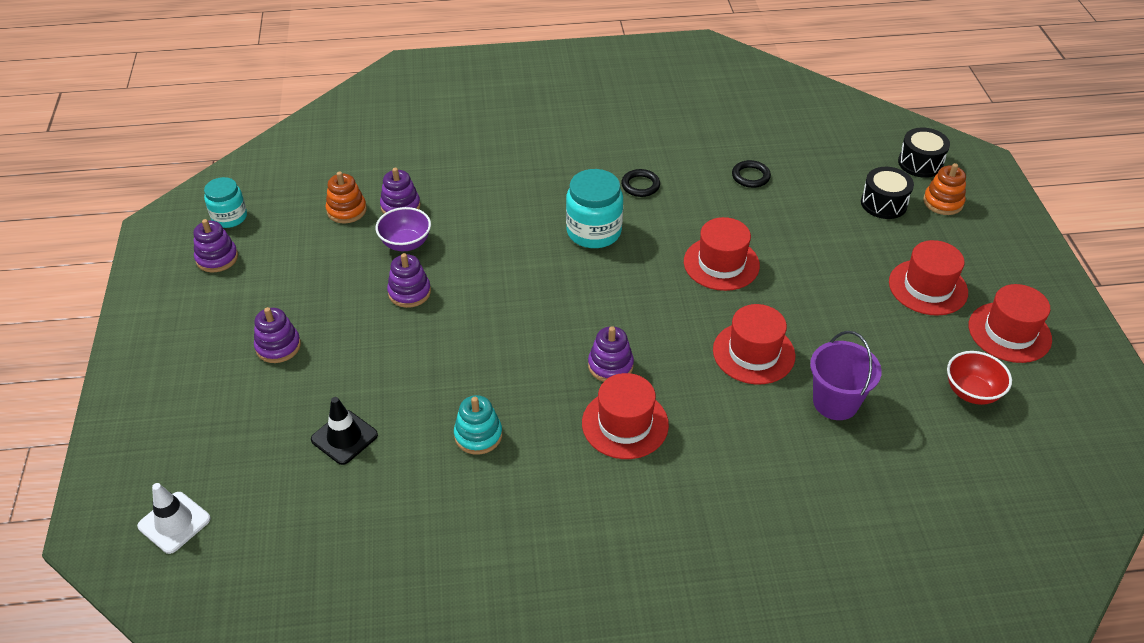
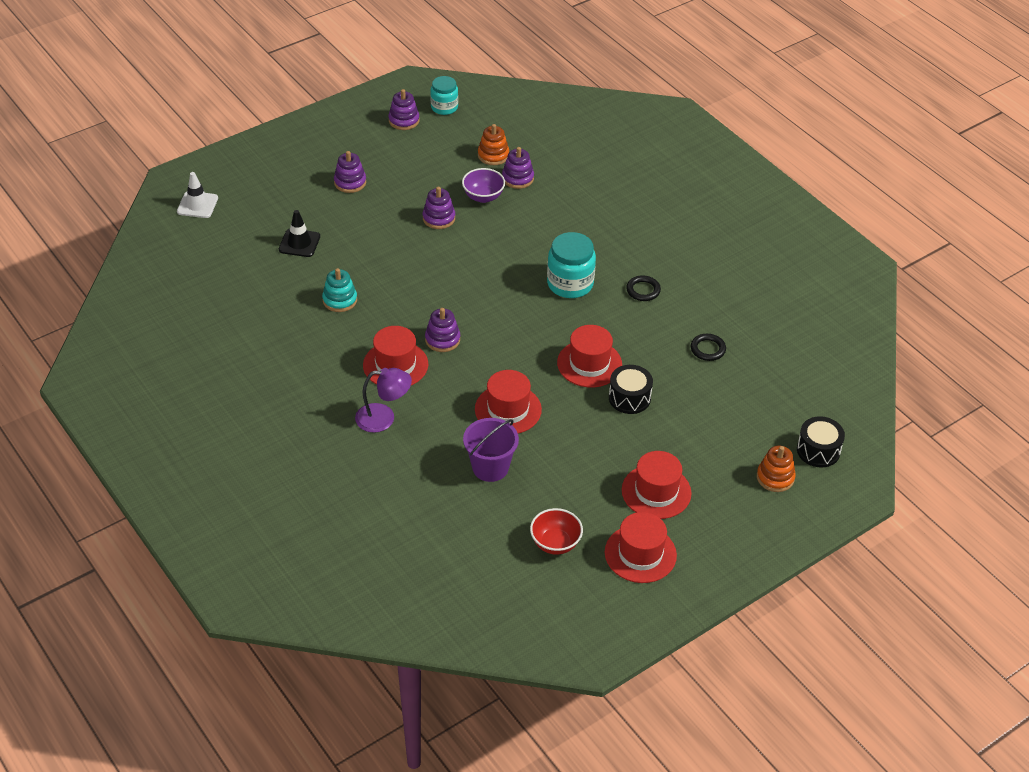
camera: 60 degrees right, 0 degrees up
black drum [861,167,914,219] -> black drum moved to [609,365,653,414]
none -> purple lamp [355,368,412,433]

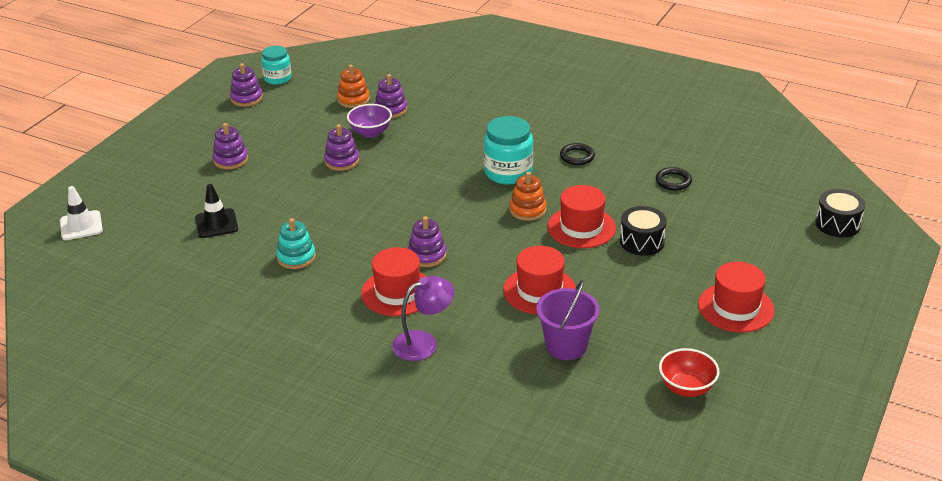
camera: 25 degrees left, 10 degrees down
red hat [605,512,677,583] -> none
orange stacking toy [757,446,796,492] -> orange stacking toy moved to [509,172,547,221]

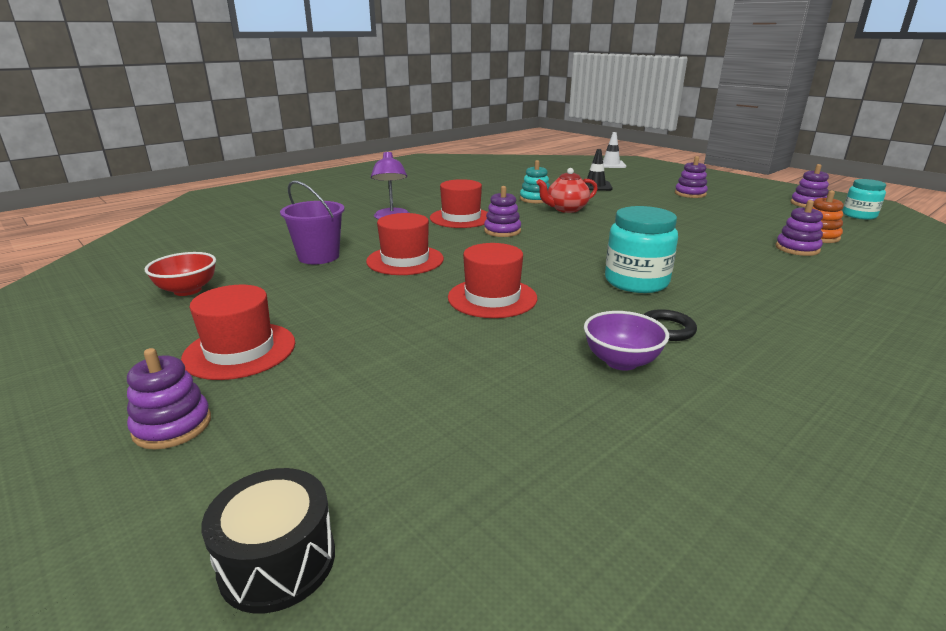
camera: 110 degrees right, 10 degrees down
purple stacking toy [324,124,359,171] -> purple stacking toy moved to [127,348,211,449]
purple bowl [347,104,392,138] -> purple bowl moved to [584,311,669,371]
orange stacking toy [509,172,547,221] -> none
black drum [620,206,667,256] -> none
black ring [656,167,692,191] -> none
none -> red teapot [536,168,598,213]

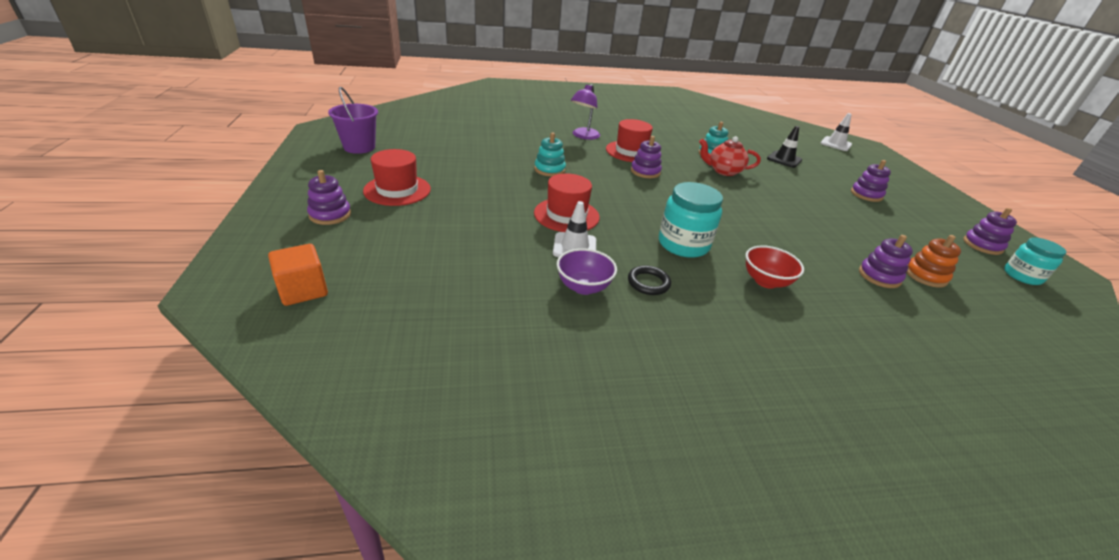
camera: 30 degrees right, 10 degrees up
red bowl [145,252,216,296] -> red bowl moved to [746,245,804,289]
black drum [201,468,335,614] -> orange cube [268,244,328,306]
purple bucket [280,181,344,264] -> purple bucket moved to [328,87,378,154]
red hat [366,213,444,275] -> turquoise stacking toy [534,132,566,177]
none -> white traffic cone [553,201,596,257]

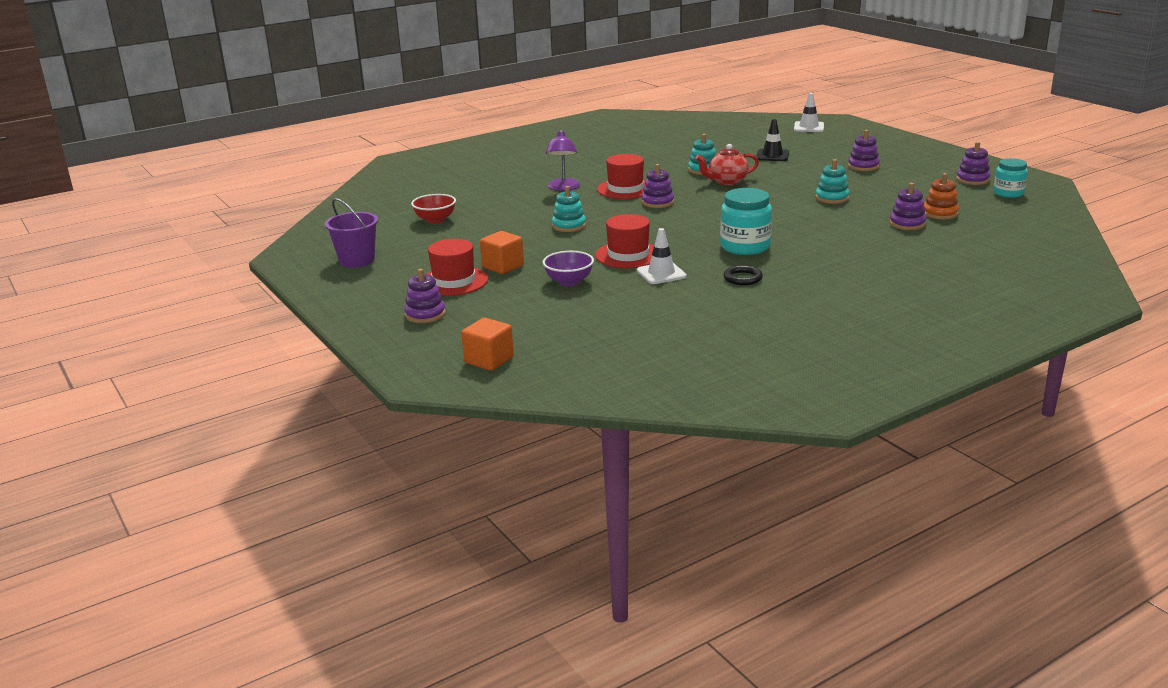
camera: 20 degrees left, 10 degrees down
purple bowl [557,248,617,295] -> purple bowl moved to [543,251,594,286]
red bowl [746,245,804,289] -> red bowl moved to [411,194,456,224]
none -> orange cube [480,231,524,274]
none -> turquoise stacking toy [815,159,849,204]

